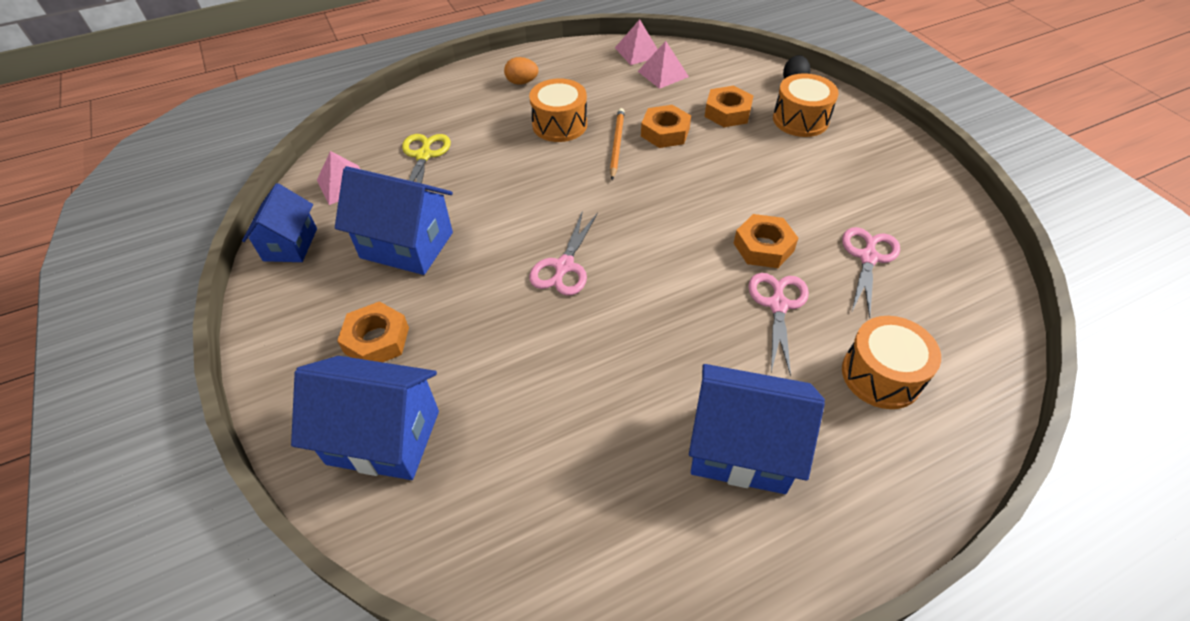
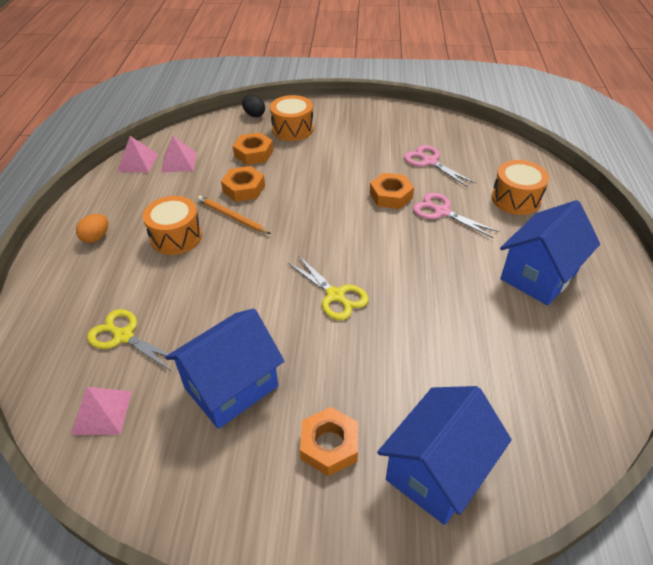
camera: 60 degrees left, 5 degrees down
blue house [242,183,317,262] -> none
pink scissors [529,210,598,296] -> yellow scissors [287,255,369,320]

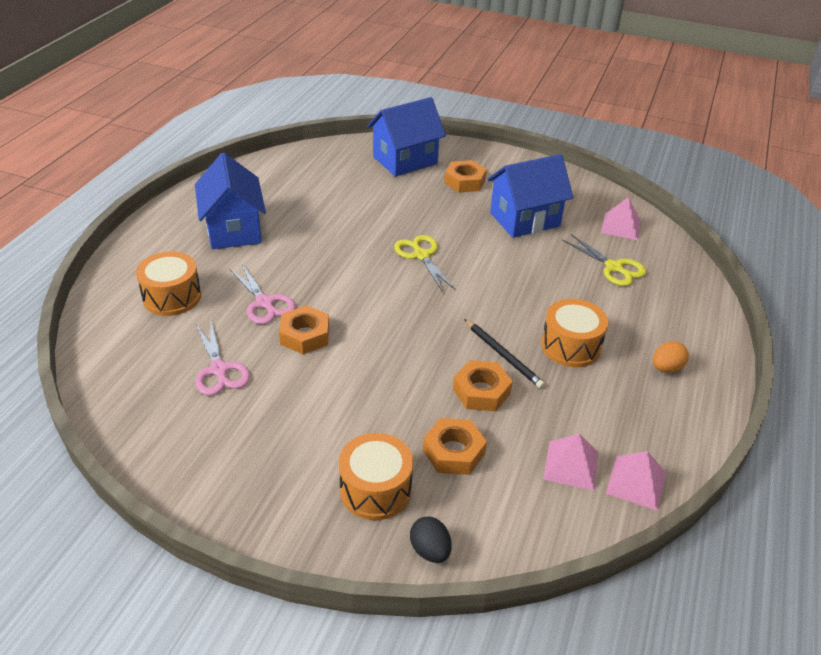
camera: 165 degrees left, 5 degrees down
orange pencil [198,196,271,234] -> black pencil [464,319,545,389]
blue house [500,200,600,305] -> blue house turned 75 degrees counterclockwise [195,153,266,249]

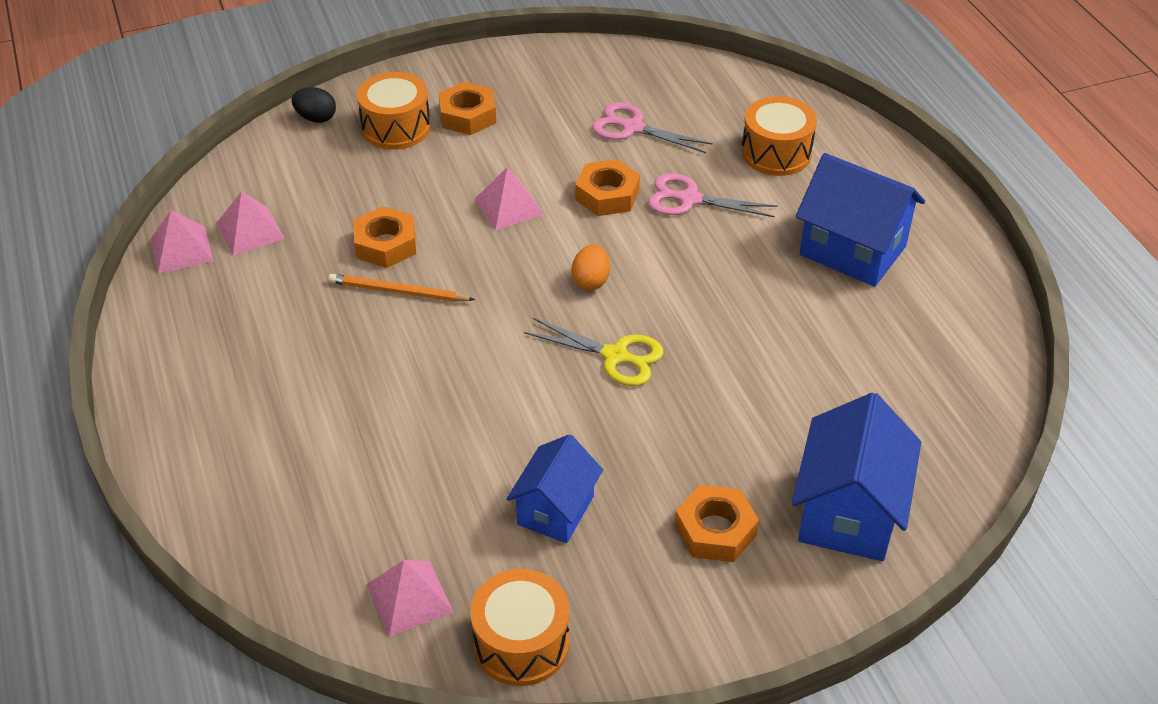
camera: 140 degrees right, 5 degrees up
orange nut [423,418,487,475] -> orange nut moved to [438,82,496,135]
black pencil [464,319,545,389] -> orange pencil [328,274,475,302]
blue house [487,154,573,238] -> blue house [507,434,603,543], size x0.65
orange drum [541,299,608,367] -> orange drum moved to [470,569,570,686]
yellow scissors [562,234,647,286] -> none
orange egg [653,341,689,373] -> orange egg moved to [571,244,610,291]
none -> pink pyramid [475,167,544,230]

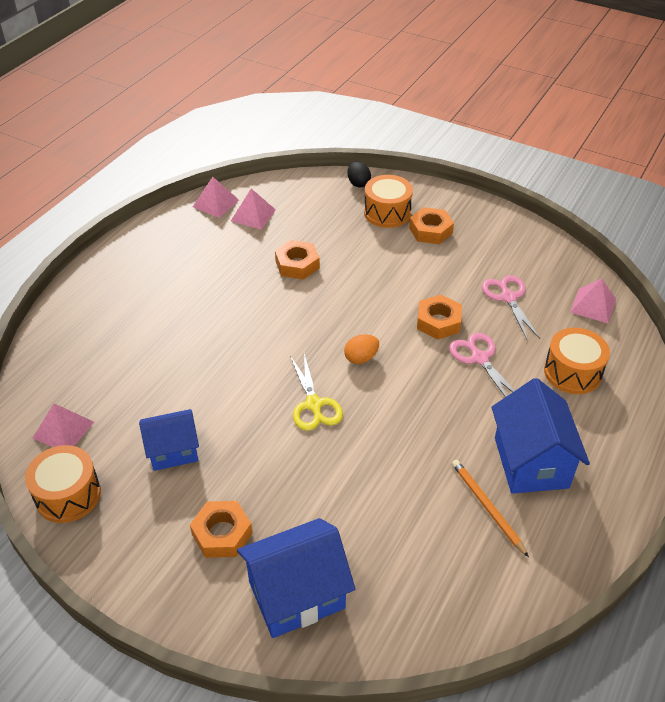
camera: 50 degrees right, 0 degrees up
orange pencil [328,274,475,302] -> orange pencil moved to [452,460,529,557]
pink pyramid [475,167,544,230] -> pink pyramid moved to [570,278,616,323]

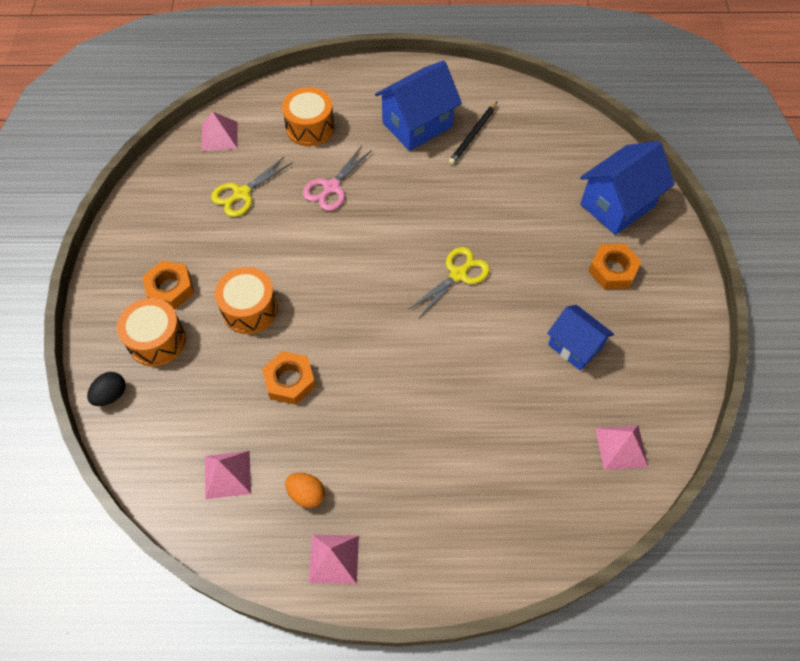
camera: 120 degrees left, 15 degrees up
orange drum [25,445,101,523] -> orange drum moved to [215,267,278,334]
pink pyramid [193,177,239,218] -> pink pyramid moved to [309,535,359,584]
blue house [237,518,355,638] -> blue house turned 75 degrees counterclockwise [580,141,675,235]
orange egg [344,334,379,364] -> orange egg moved to [285,473,325,508]
orange nut [417,295,462,340] -> none
orange pencil [452,460,529,557] -> black pencil [448,102,497,165]
pink scissors [482,275,540,341] -> yellow scissors [211,156,293,217]

